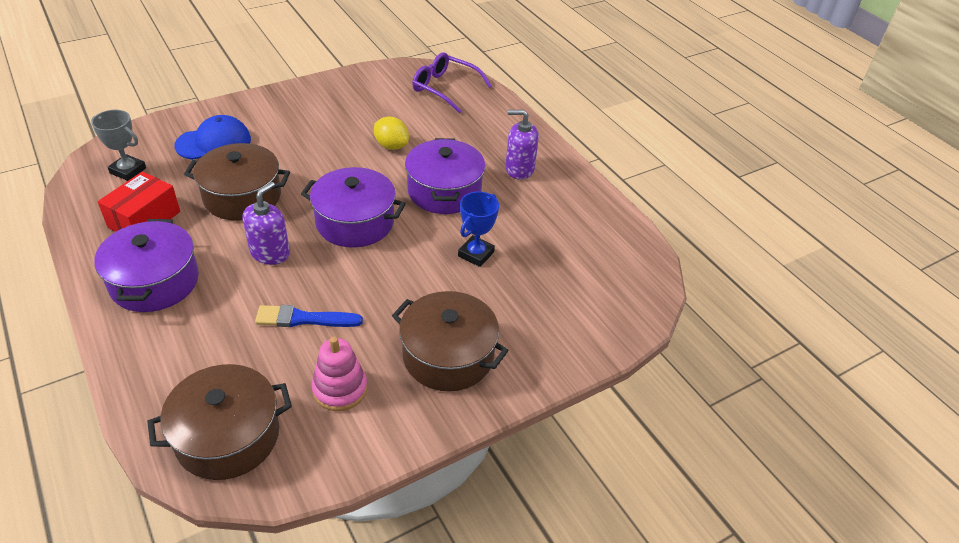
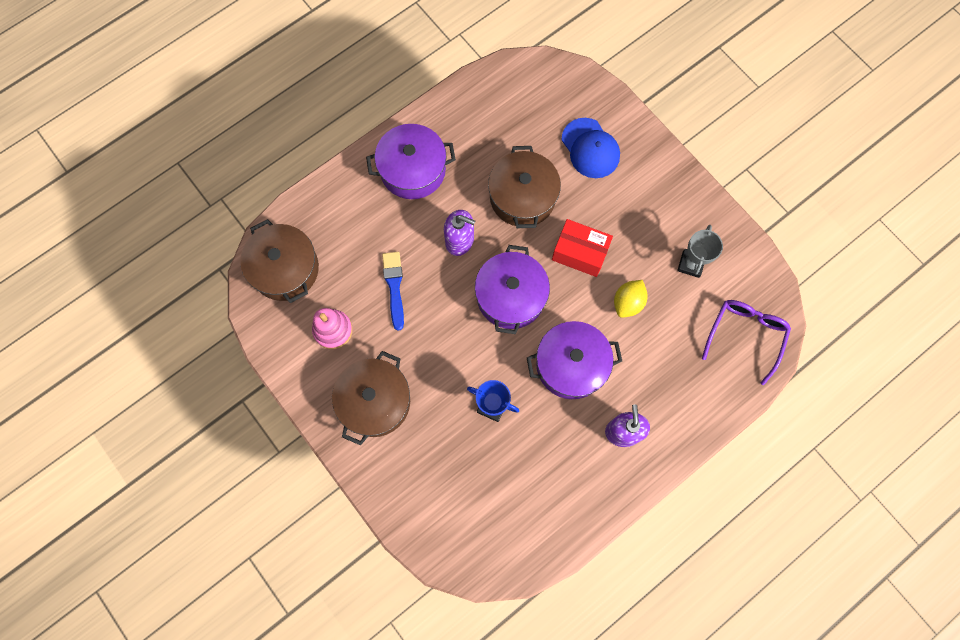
camera: 85 degrees right, 30 degrees up
grey trophy [91,110,146,181] -> grey trophy moved to [677,225,723,278]
red box [98,171,180,232] -> red box moved to [552,219,613,277]

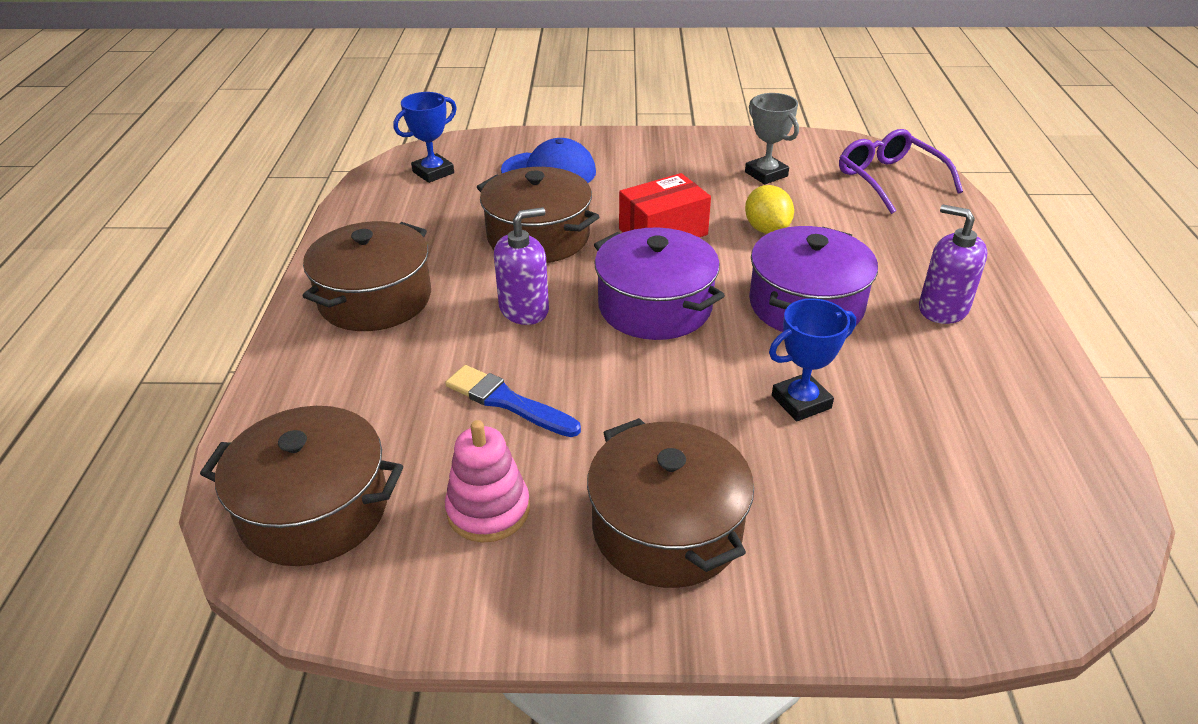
camera: 50 degrees left, 35 degrees down
purple pot [366,124,456,199] -> brown pot [303,221,431,331]
none -> blue trophy [394,92,457,183]

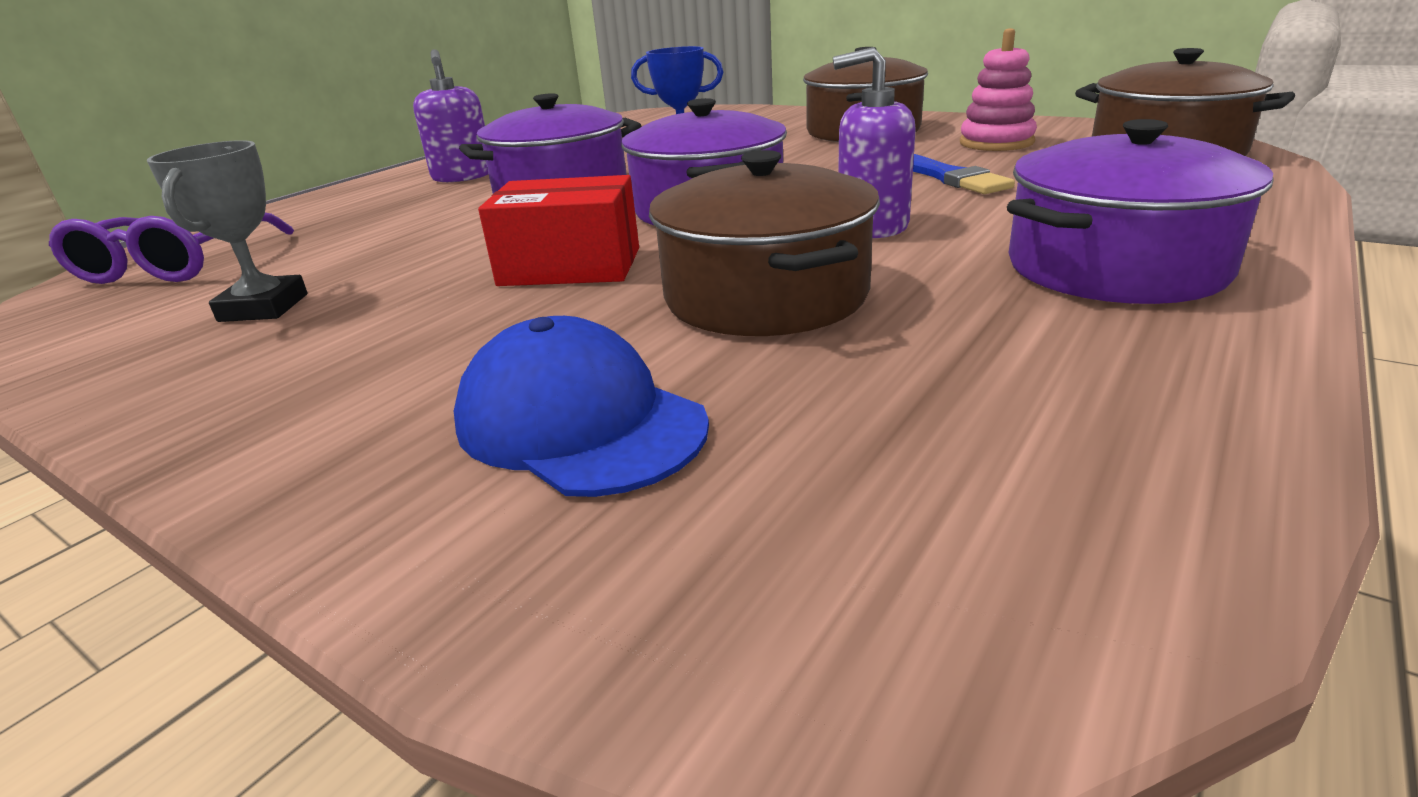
camera: 145 degrees left, 10 degrees down
brown pot [303,221,431,331] -> purple pot [1007,119,1273,304]
blue trophy [394,92,457,183] -> none
yellow lemon [745,185,794,234] -> none

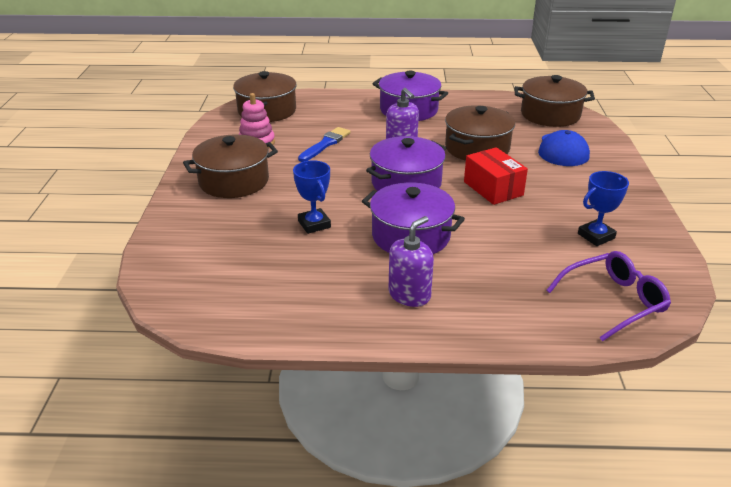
camera: 125 degrees left, 5 degrees up
grey trophy [147,140,308,322] -> blue trophy [578,171,629,246]
none -> brown pot [514,75,595,127]

